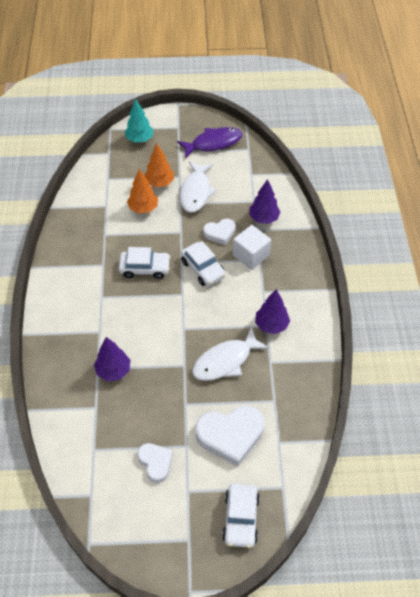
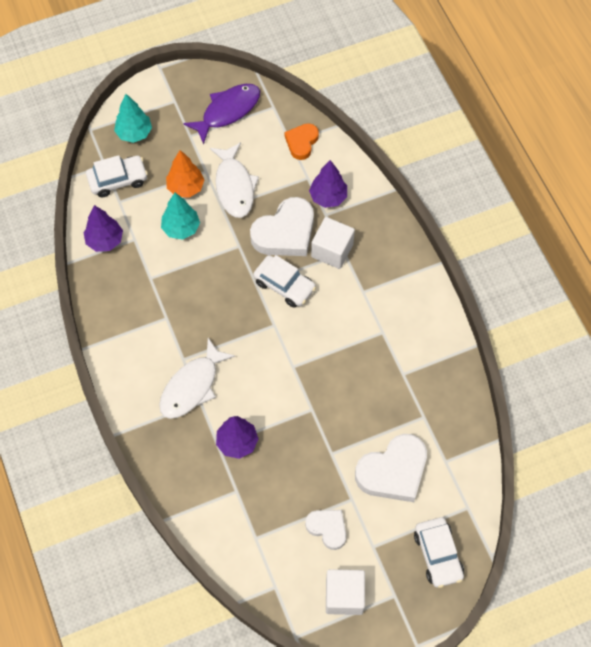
camera: 20 degrees left, 10 degrees up
white car [119,247,171,279] -> white car moved to [86,155,148,197]
orange tree [127,169,158,213] -> turquoise tree [161,193,200,240]
white fish [192,327,269,381] -> white fish moved to [159,338,235,419]
white heart [203,219,236,245] -> white heart [250,197,314,256], size x1.73
purple tree [255,289,290,334] -> purple tree moved to [84,205,123,252]
none -> orange heart [285,123,319,160]
none -> white cube [326,569,365,615]

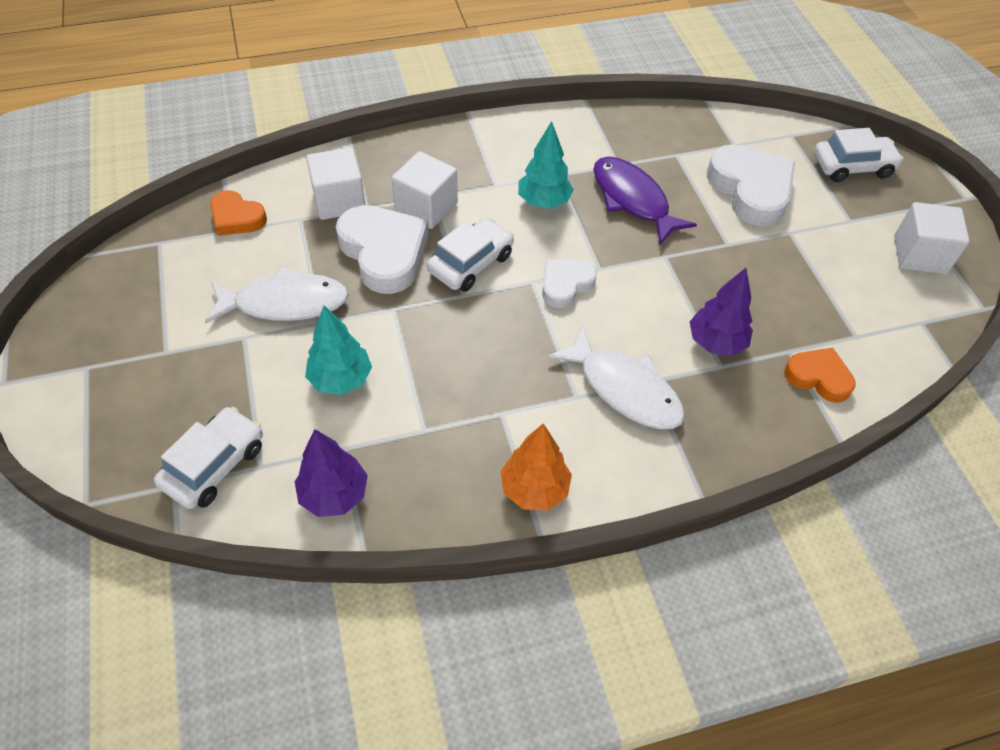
camera: 85 degrees left, 10 degrees down
white car [86,155,148,197] -> white car turned 45 degrees clockwise [154,407,263,509]
turquoise tree [114,94,152,143] -> turquoise tree moved to [518,121,574,209]
orange tree [166,150,204,198] -> orange tree moved to [500,424,572,510]
purple fish [183,84,260,145] -> purple fish moved to [593,156,697,245]
white heart [305,510,346,550] -> white heart moved to [542,259,597,308]
purple tree [309,160,347,208] -> white cube [306,147,365,220]
none -> orange heart [784,347,856,403]

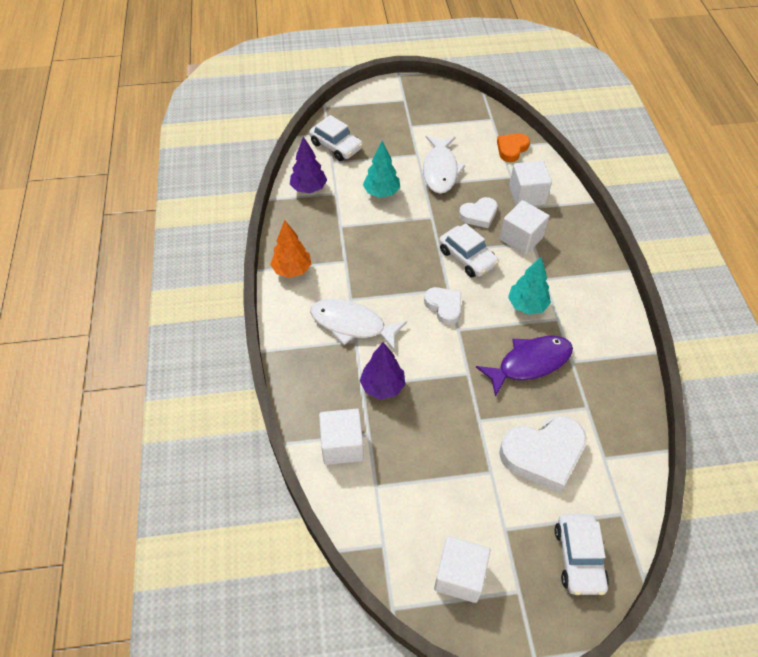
camera: 100 degrees right, 0 degrees up
white heart [336,205,429,294] -> white heart [459,197,498,228], size x0.58
white fish [548,325,685,429] -> white fish turned 60 degrees clockwise [310,299,407,351]
orange heart [784,347,856,403] -> white cube [319,409,364,465]

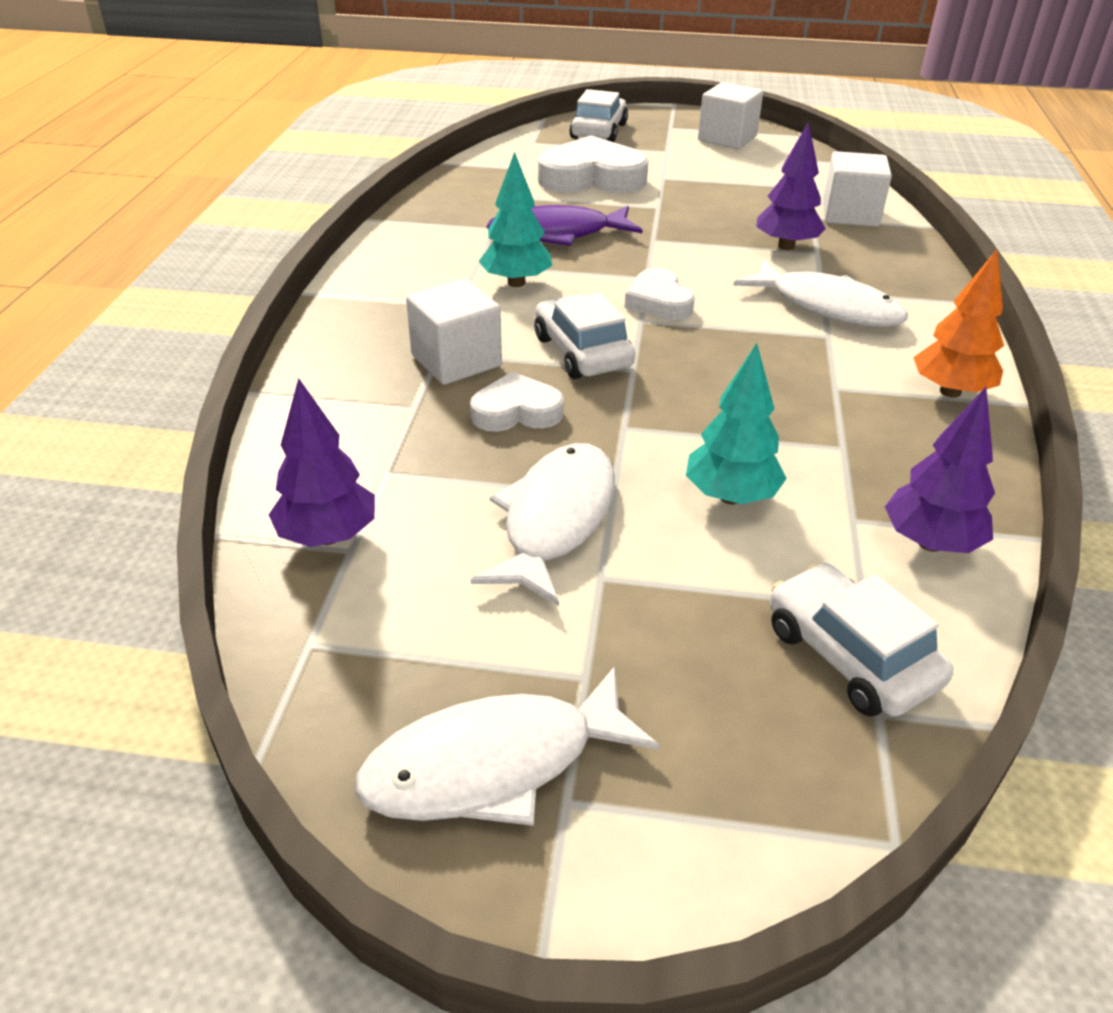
camera: 165 degrees left, 15 degrees down
orange heart [497,133,530,162] -> purple tree [269,378,375,547]
white cube [509,161,552,206] -> none
none -> white fish [354,666,660,826]

